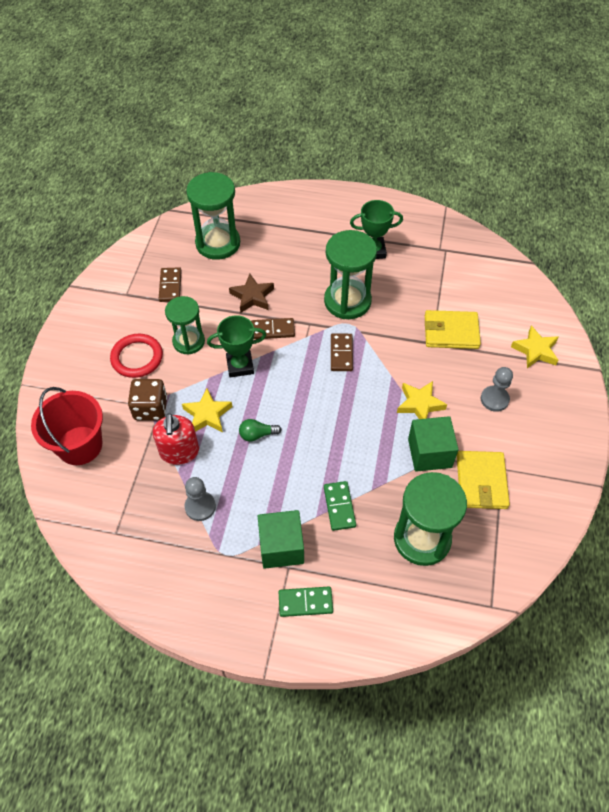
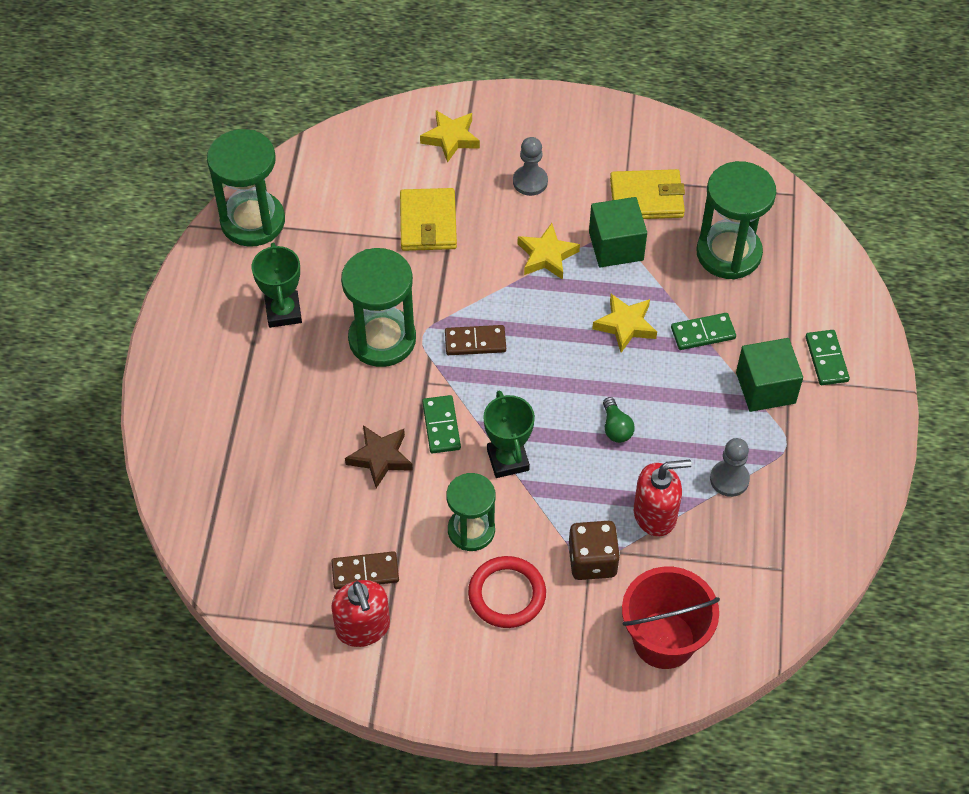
camera: 95 degrees left, 0 degrees up
yellow star [182,388,232,432] -> yellow star moved to [592,294,657,353]
green hourglass [186,172,240,260] -> green hourglass moved to [207,129,285,247]
brown domino [251,318,295,339] -> green domino [422,395,461,453]
none -> red soap dispenser [331,580,390,647]

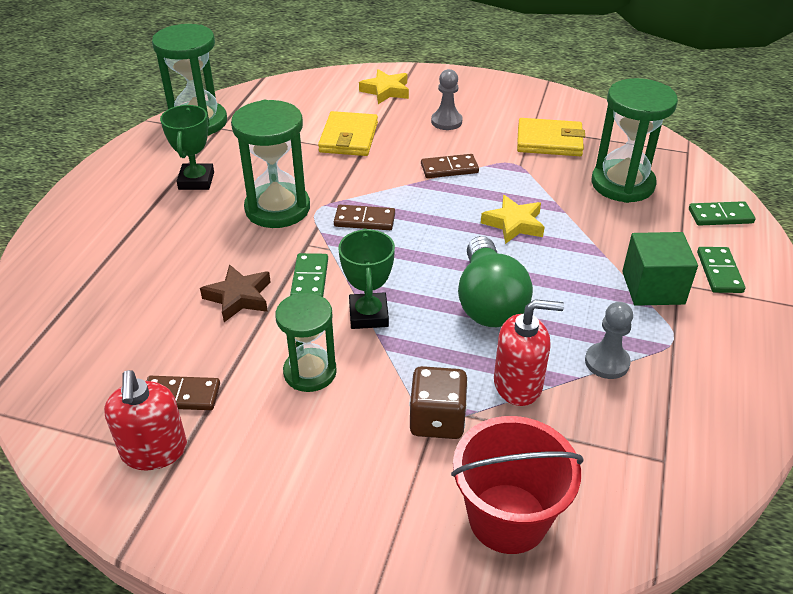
camera: 10 degrees right, 15 degrees down
red ring [468,556,546,628] -> none
yellow star [518,223,580,280] -> brown domino [421,154,479,178]
green cube [589,197,647,267] -> none
green light bulb [603,397,635,443] -> green light bulb [458,236,533,327], size x2.25
green domino [671,313,736,350] -> green domino moved to [689,201,756,226]

